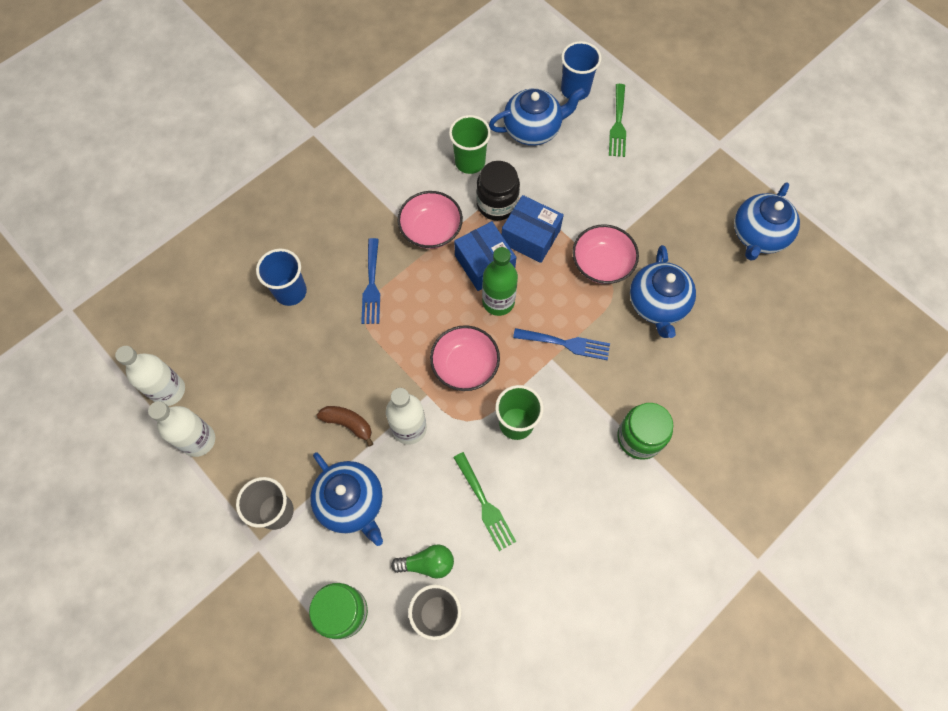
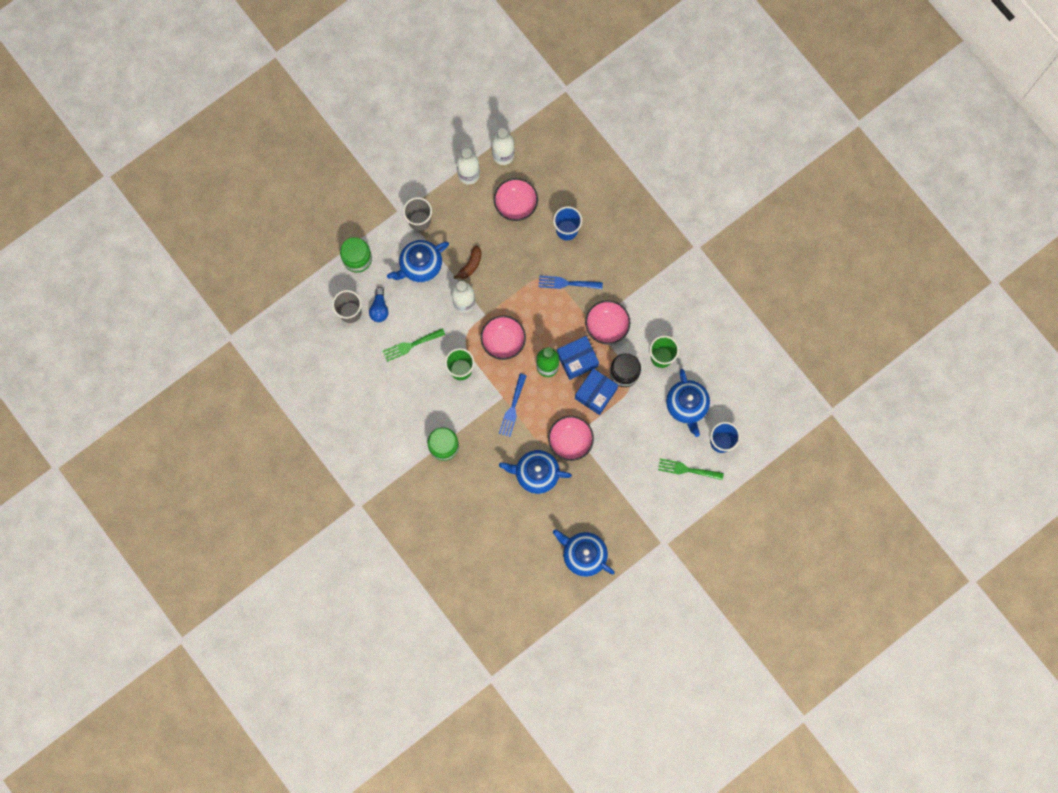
camera: 95 degrees right, 10 degrees up
green light bulb [391,545,454,579] -> blue light bulb [369,287,388,322]
none -> pink bowl [494,178,538,221]

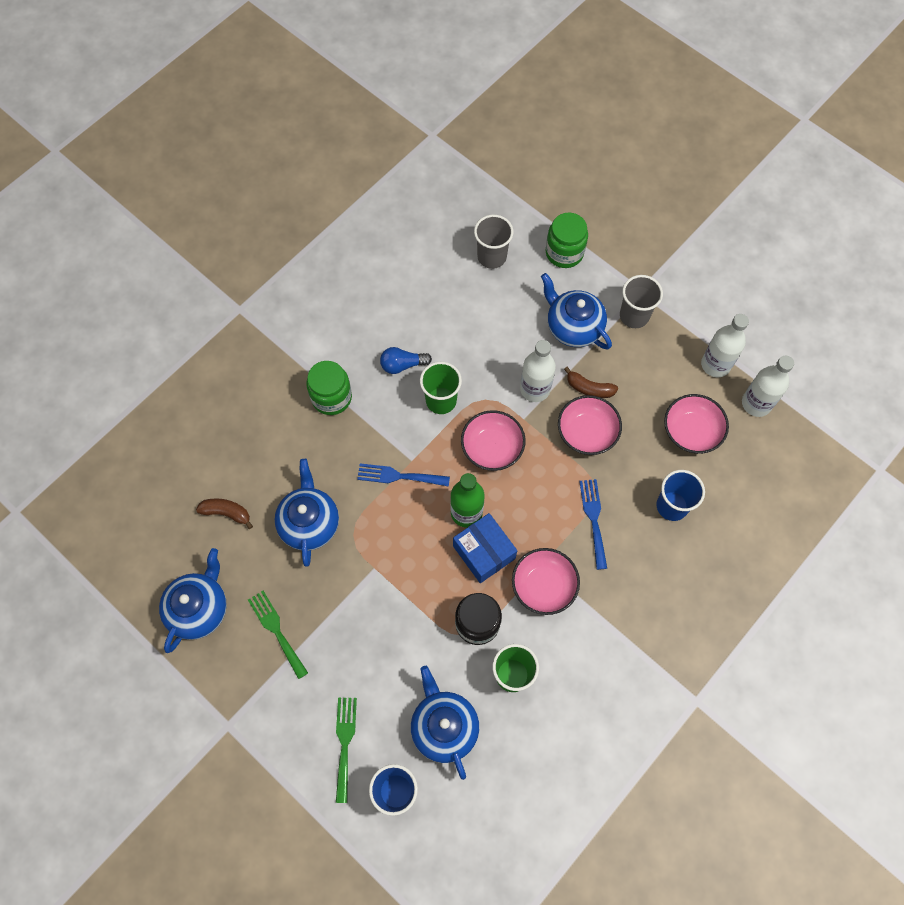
camera: 80 degrees right, 10 degrees down
blue light bulb [369,287,388,322] -> blue light bulb moved to [380,347,432,374]
green fork [383,328,445,362] -> green fork moved to [248,591,308,679]
pink bowl [548,416,594,461] -> pink bowl moved to [558,395,622,455]
blue box [575,369,618,415] -> none
blue teapot [666,369,710,437] -> blue teapot turned 90 degrees clockwise [411,666,479,780]
none -> brown banana [196,498,253,529]

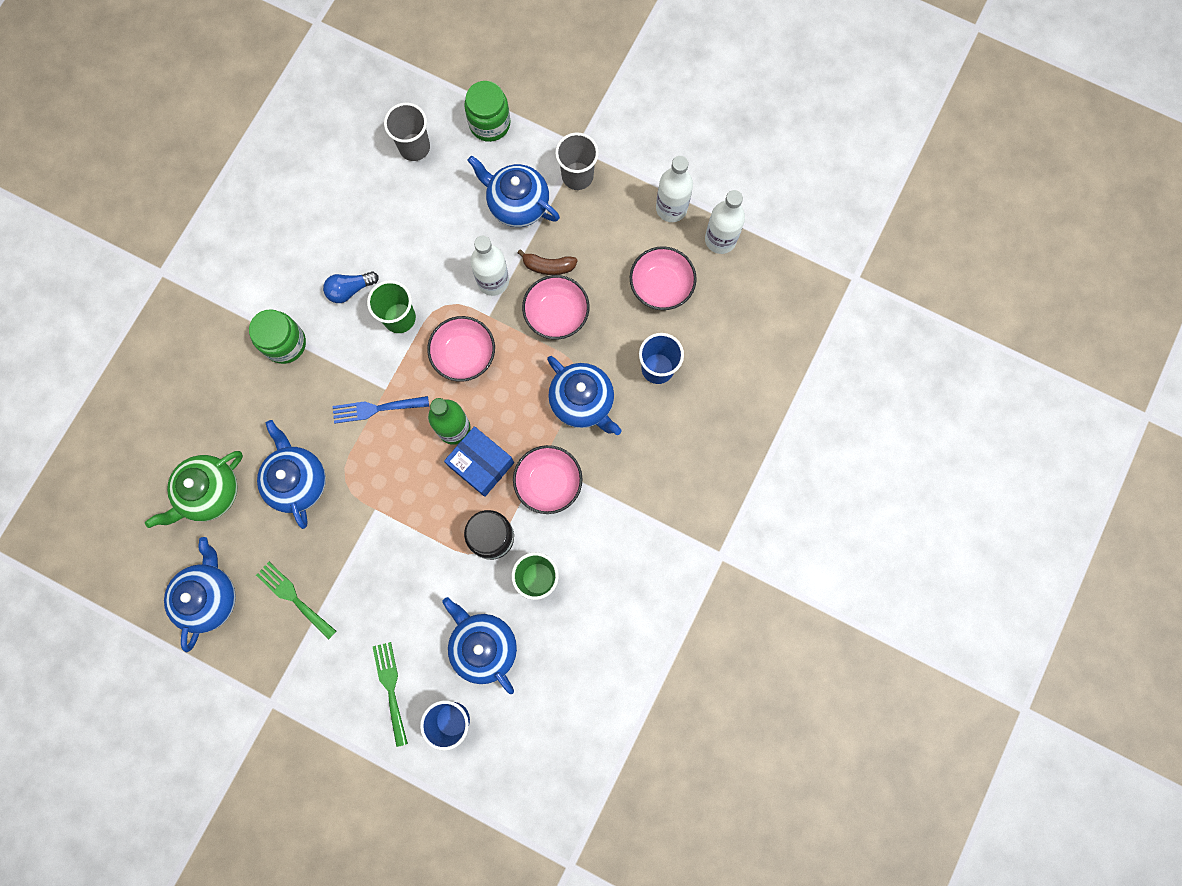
camera: 15 degrees left, 10 degrees up
brown banana [196,498,253,529] -> green teapot [145,451,243,528]
blue fork [579,479,607,570] -> blue teapot [547,356,622,435]

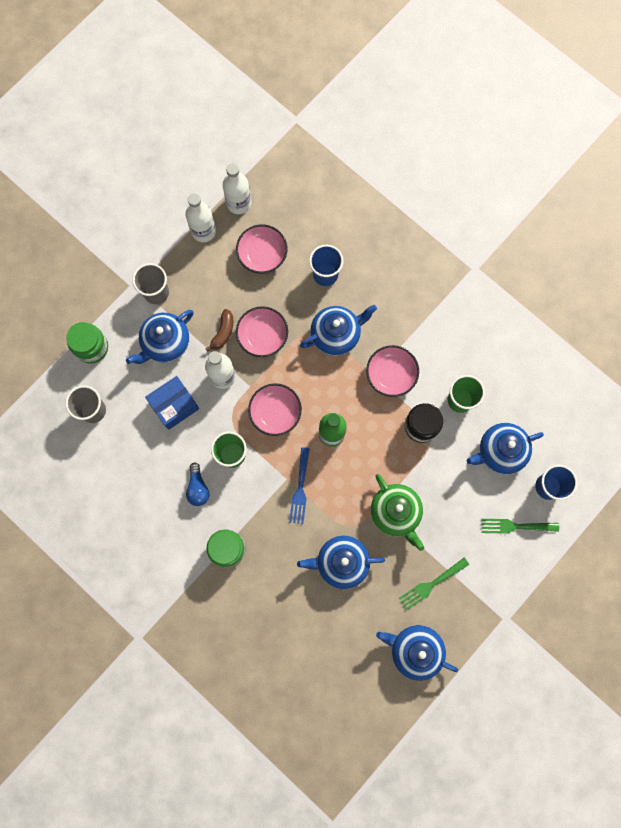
camera: 75 degrees left, 0 degrees up
green teapot [145,451,243,528] -> green teapot moved to [371,474,424,551]
blue box [444,426,514,497] -> blue box moved to [145,376,199,430]

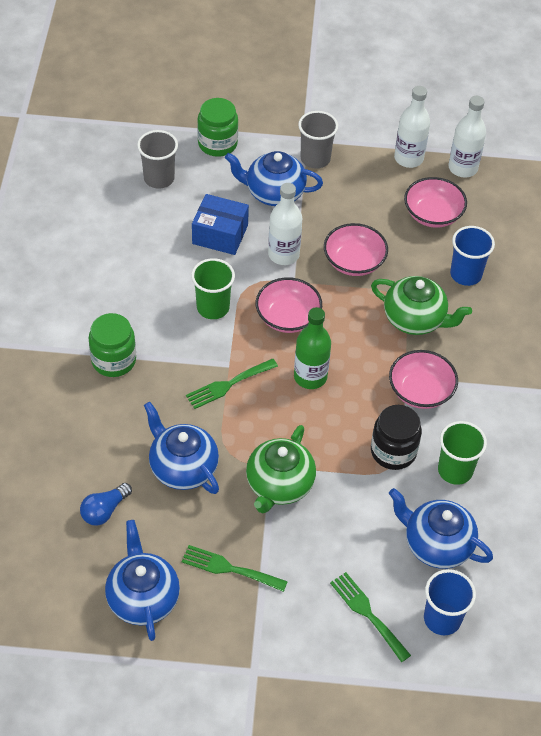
camera: 50 degrees right, 25 degrees down
blue light bulb [186,462,210,506] -> blue light bulb moved to [80,483,132,526]
brown banana [205,309,233,352] -> none
blue fork [289,447,310,524] -> green fork [186,359,278,409]
blue teapot [300,305,377,356] -> green teapot [371,276,472,335]

